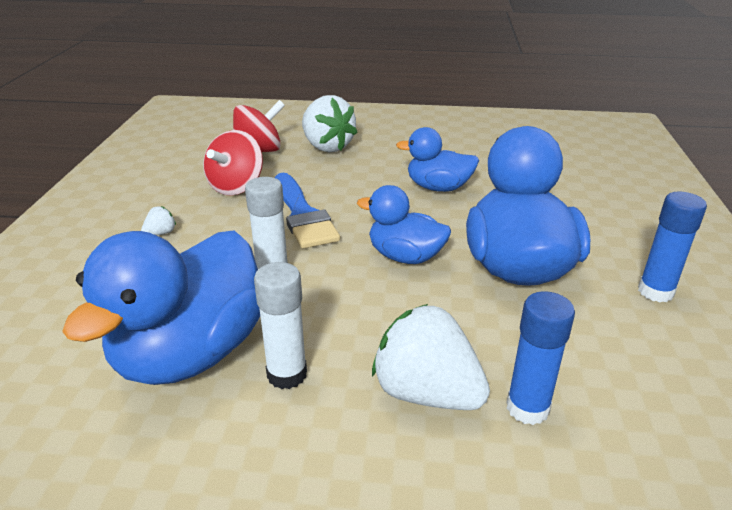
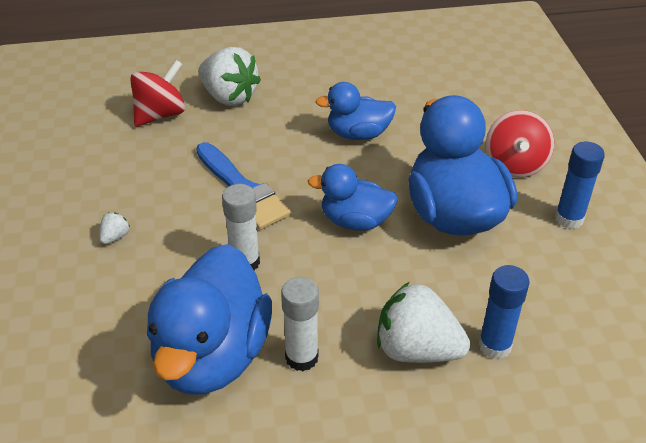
camera: 15 degrees left, 10 degrees up
red spinning top [203,130,263,196] -> red spinning top moved to [486,110,554,178]

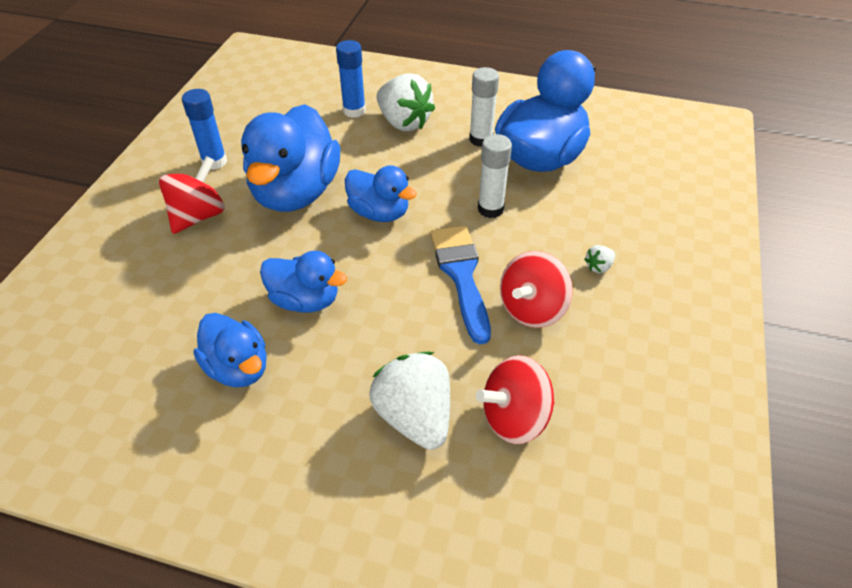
camera: 155 degrees left, 5 degrees up
none -> blue duck [194,313,267,387]
none -> red spinning top [500,251,573,328]

